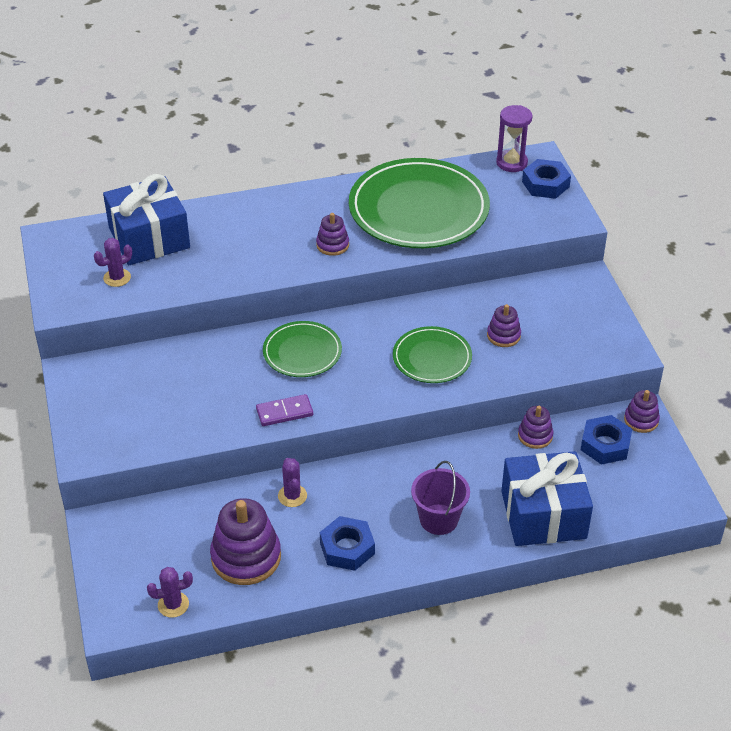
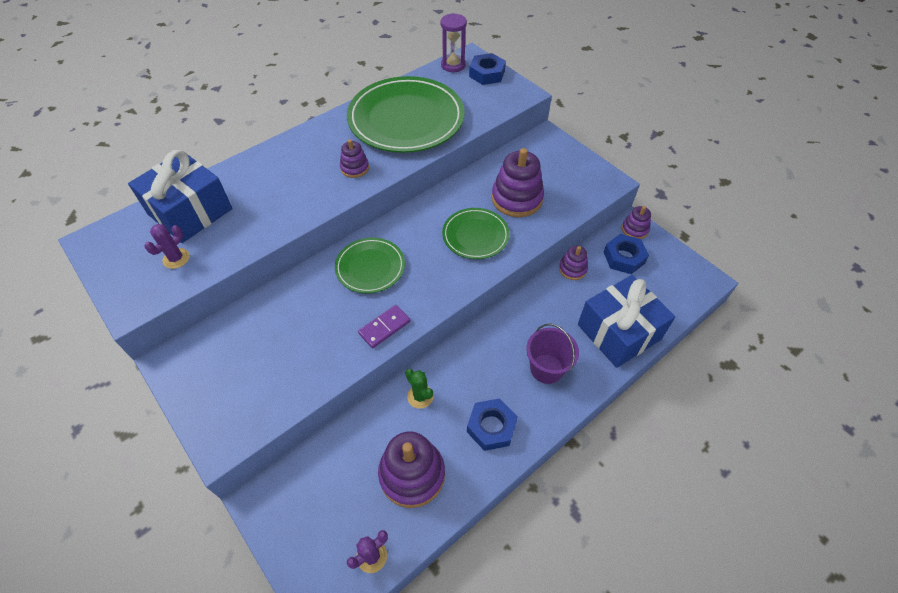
camera: 25 degrees left, 10 degrees up
purple cactus [278,458,307,507] -> green cactus [405,369,434,409]
purple stacking toy [487,304,521,347] -> purple stacking toy [492,148,544,217], size x1.86

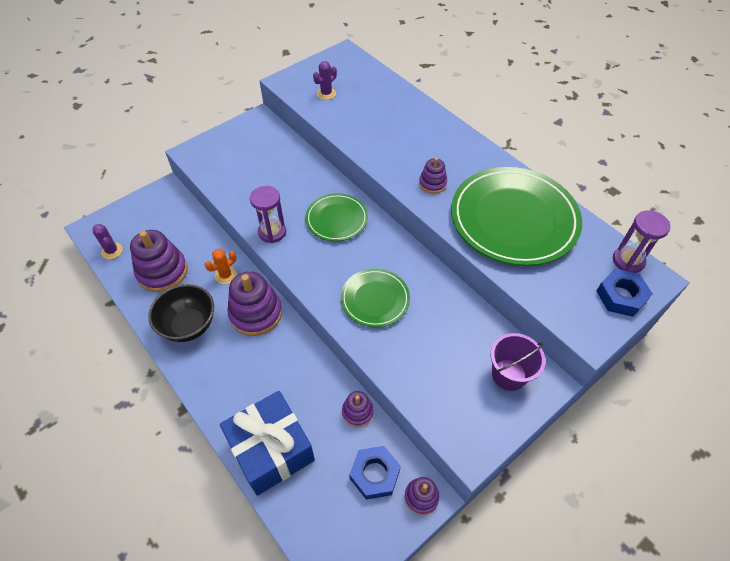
camera: 90 degrees right, 0 degrees up
blue gift [128,150,232,243] -> none
purple cactus [144,224,190,269] -> purple cactus turned 75 degrees counterclockwise [313,61,337,100]
purple domino [358,305,410,348] -> purple hourglass [250,186,286,243]
green cactus [405,369,434,409] -> orange cactus [205,249,237,284]
blue nut [467,398,518,451] -> black bowl [148,284,214,342]
purple stacking toy [492,148,544,217] -> purple stacking toy moved to [227,271,282,336]
purple bucket [526,323,579,384] -> purple bucket moved to [491,333,546,391]

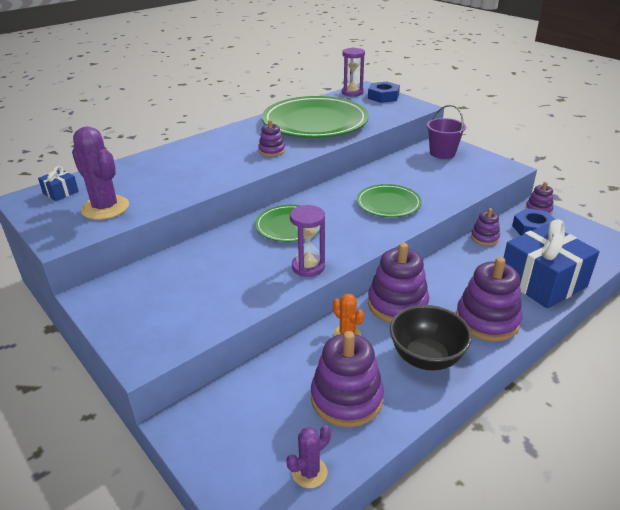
camera: 90 degrees left, 20 degrees down
purple cactus [313,61,337,100] -> purple cactus [72,126,129,220], size x1.84
none -> blue gift [38,166,79,201]
none -> purple stacking toy [456,257,522,342]

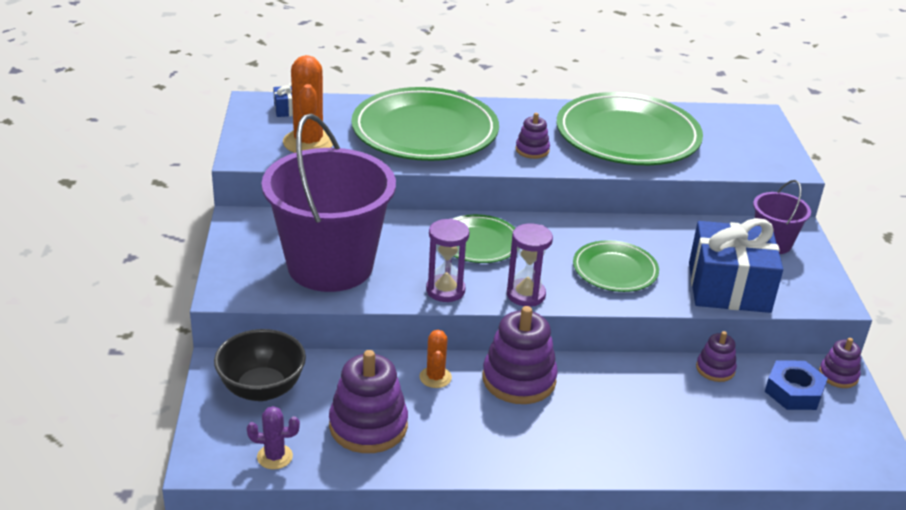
camera: 35 degrees right, 0 degrees up
purple cactus [72,126,129,220] -> orange cactus [283,55,333,153]
purple hourglass [342,48,365,97] -> purple hourglass moved to [507,224,553,307]
blue nut [368,82,400,103] -> none
black bowl [390,305,472,371] -> black bowl moved to [214,329,306,401]
purple stacking toy [456,257,522,342] -> none
blue gift [504,219,600,309] -> blue gift moved to [689,218,783,313]
none -> purple bucket [261,114,396,292]
none -> green plate [351,87,499,161]

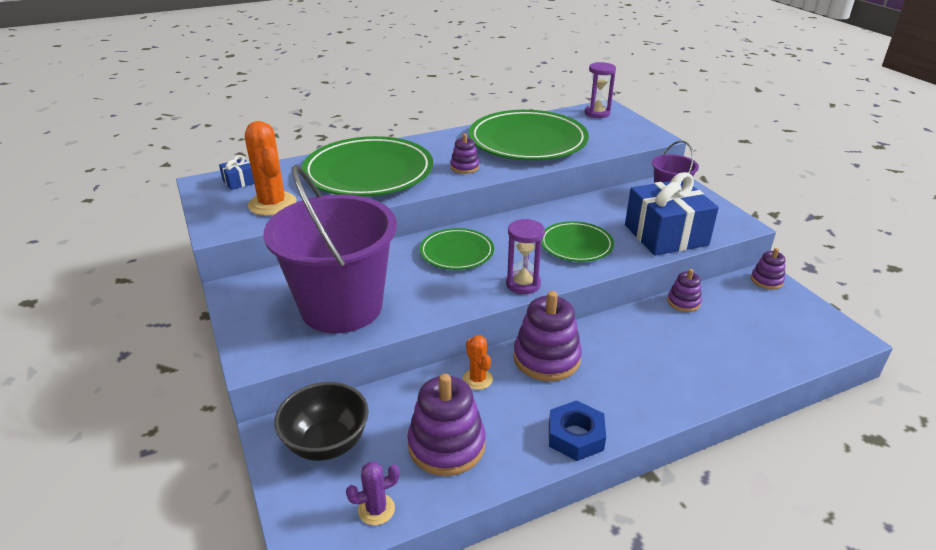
camera: 20 degrees left, 0 degrees up
purple hourglass [426,218,469,302] -> purple hourglass moved to [585,62,616,118]
blue nut [765,360,828,410] -> blue nut moved to [549,400,606,461]

